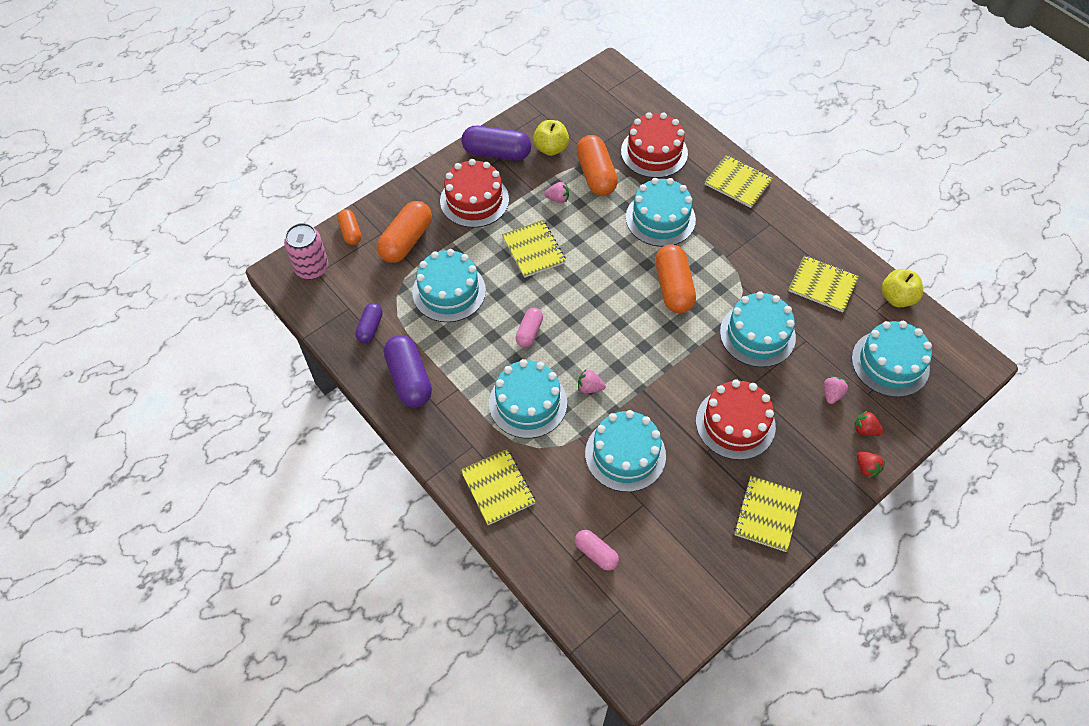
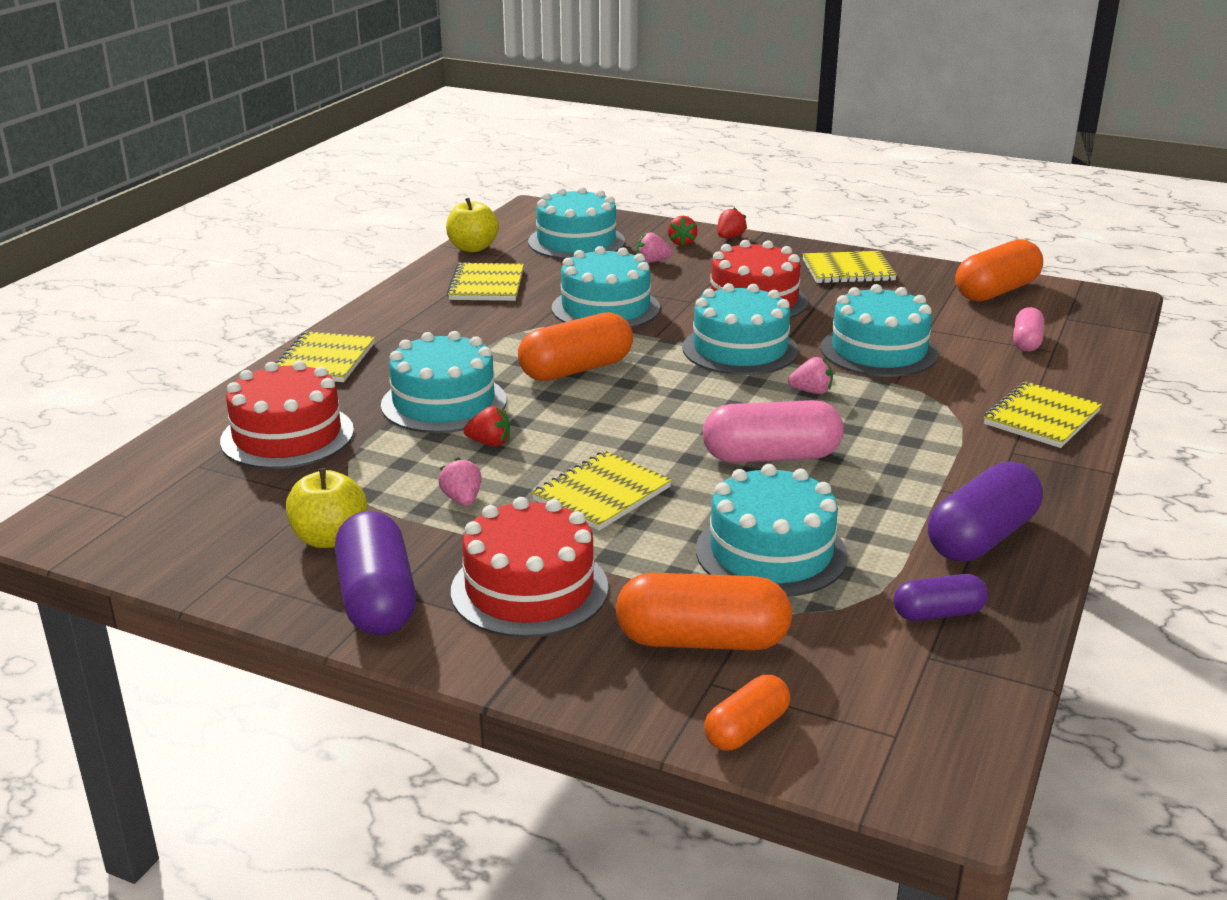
camera: 115 degrees left, 30 degrees down
pink can [284,223,328,279] -> none
turquoise cake [489,359,567,438] -> turquoise cake moved to [682,283,799,375]
pink capsule [515,308,543,347] -> pink capsule [703,400,844,463], size x1.75
orange capsule [576,135,618,196] -> orange capsule moved to [955,239,1043,302]
pink strawberry [578,369,606,393] -> pink strawberry turned 75 degrees counterclockwise [788,357,833,394]
none -> red strawberry [464,406,510,446]

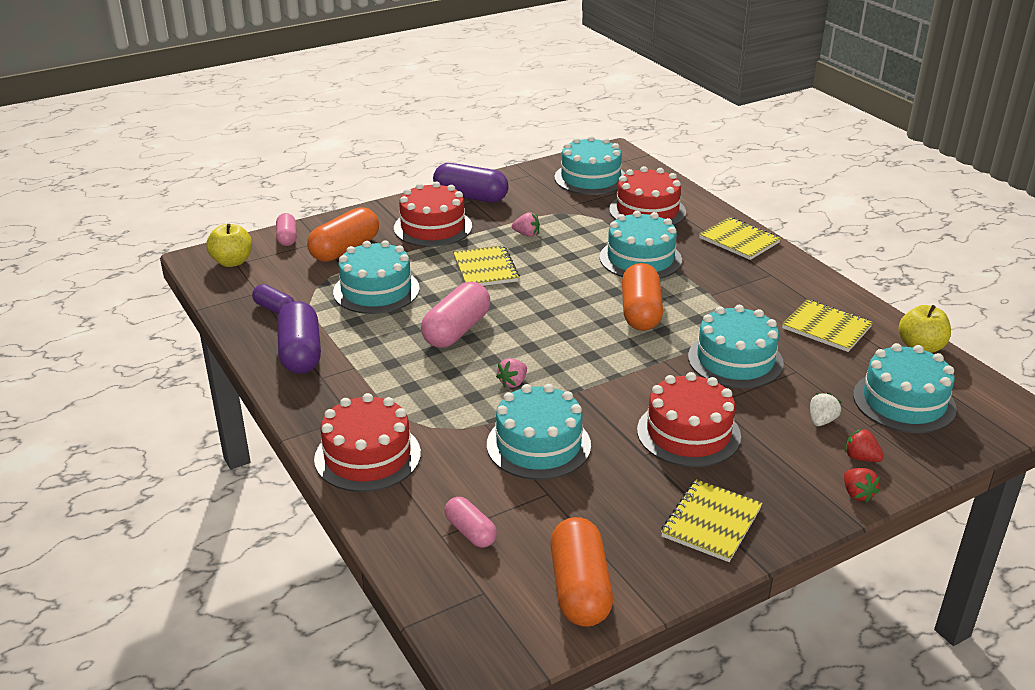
camera: 125 degrees right, 5 degrees up
yellow apple [286,468,367,548] -> yellow apple moved to [206,224,252,267]
red strawberry [464,406,510,446] -> none
pink strawberry [637,232,672,263] -> white strawberry [810,393,841,426]
turquoise cake [682,283,799,375] -> turquoise cake moved to [554,136,625,195]
orange capsule [704,675,790,751] -> pink capsule [276,213,297,246]
purple capsule [894,574,988,621] -> purple capsule turned 75 degrees counterclockwise [252,284,294,314]
yellow notebook [984,382,1102,448] -> red cake [314,393,421,492]

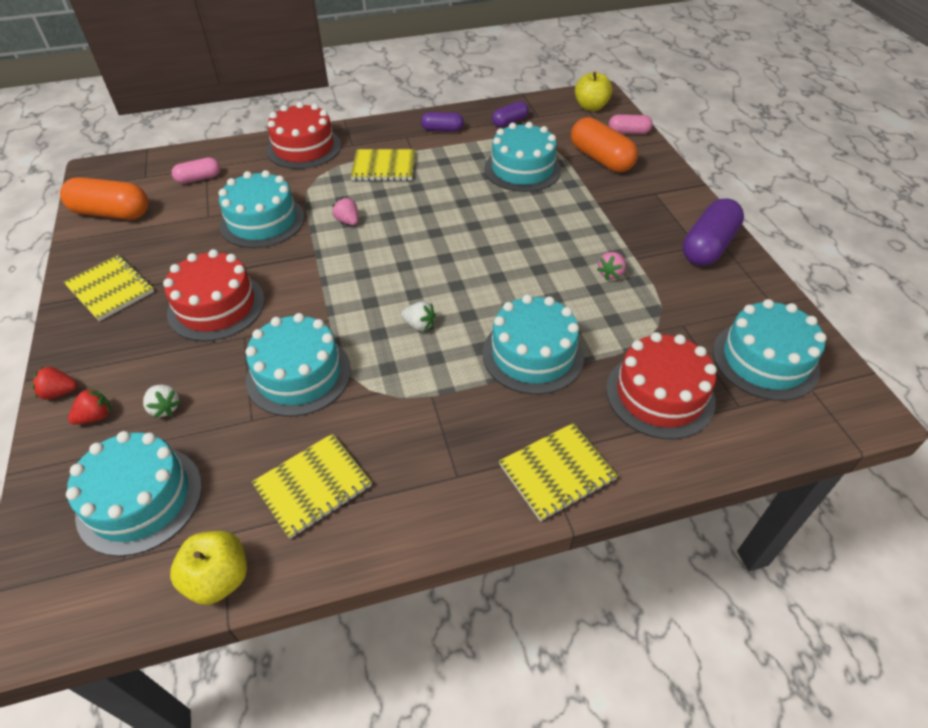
camera: 105 degrees right, 15 degrees up
purple capsule [277,301,321,374] -> purple capsule [421,112,464,132], size x0.57
red cake [394,182,472,247] -> none
pink capsule [421,282,490,348] -> none
yellow notebook [453,245,520,286] -> yellow notebook moved to [351,149,415,181]
orange capsule [622,263,663,331] -> white strawberry [401,301,436,331]

